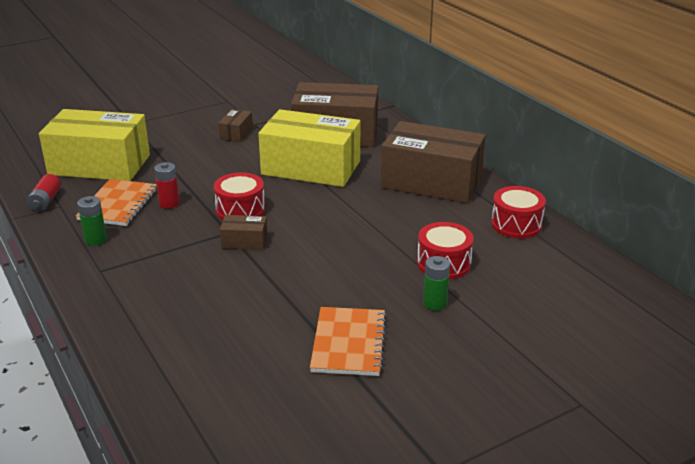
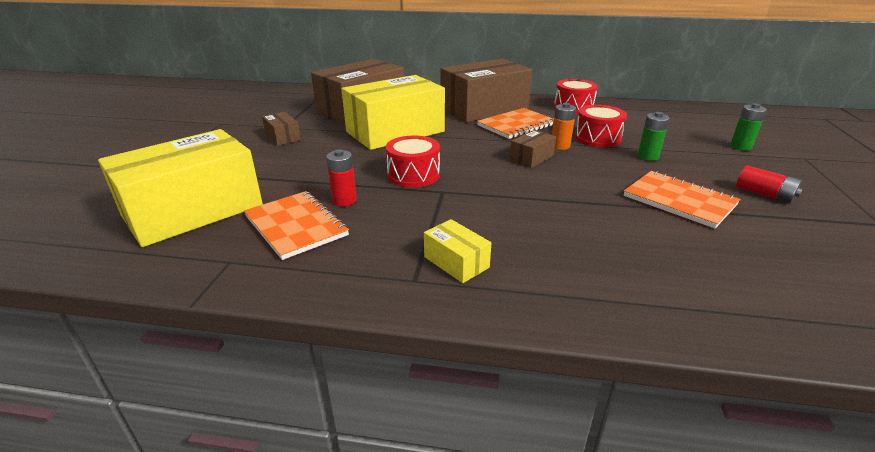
camera: 50 degrees left, 0 degrees up
red battery [27,174,61,212] -> red battery moved to [736,165,803,203]
green battery [77,196,107,245] -> green battery moved to [730,103,767,150]
brown box [220,215,268,250] -> brown box moved to [510,130,556,168]
none -> yellow box [424,219,491,283]
none -> orange notebook [477,108,554,139]
none -> orange battery [552,103,576,150]

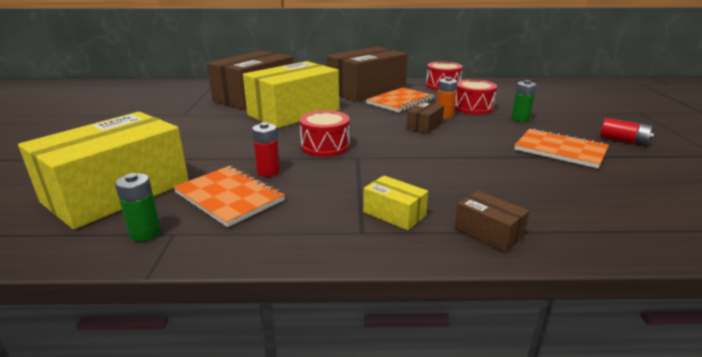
camera: 10 degrees left, 5 degrees down
brown box [262,112,301,146] -> brown box moved to [454,190,529,252]
green battery [730,103,767,150] -> green battery moved to [115,173,161,242]

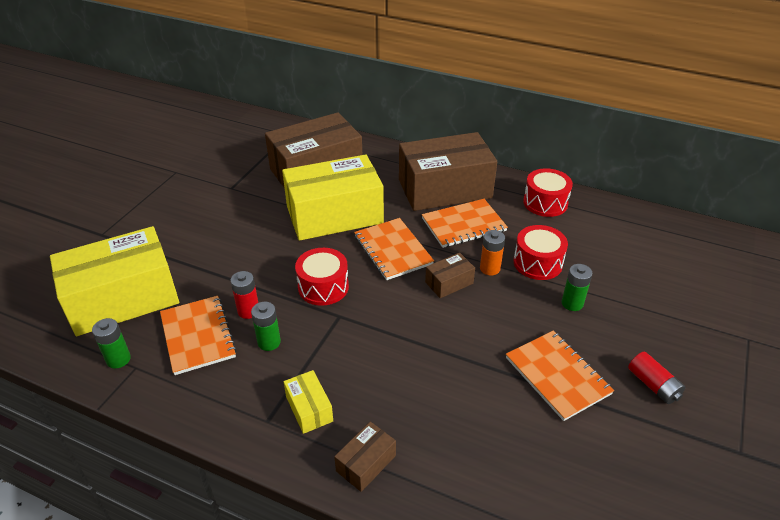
camera: 25 degrees right, 15 degrees up
brown box [454,190,529,252] -> brown box turned 60 degrees clockwise [334,422,396,492]
none -> green battery [251,302,281,351]
none -> orange notebook [354,218,434,280]

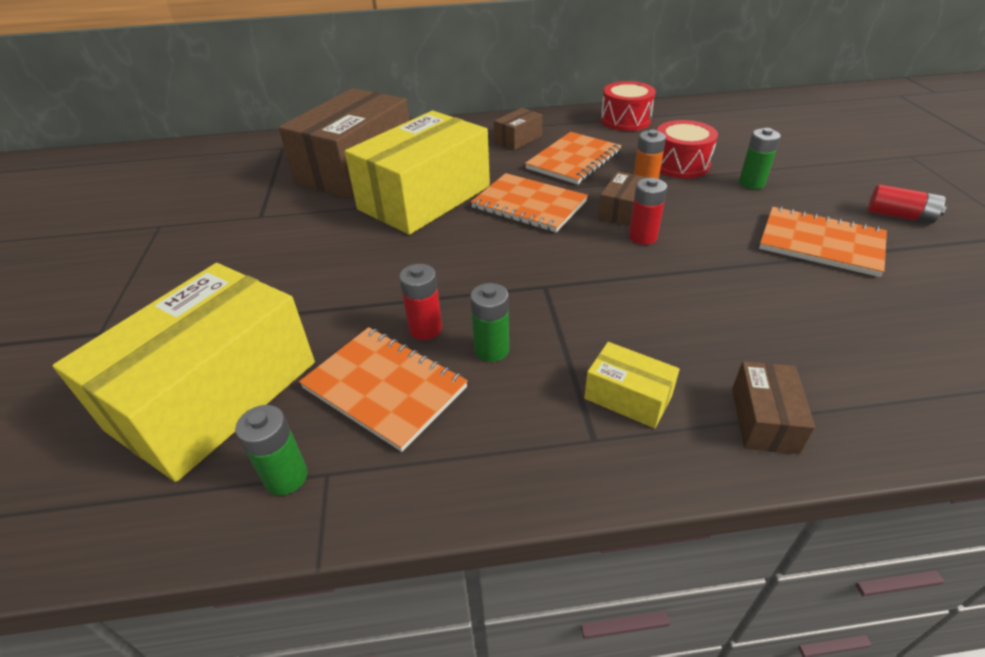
camera: 30 degrees left, 0 degrees up
red drum [295,248,349,306] -> none
brown box [399,132,497,211] -> brown box [494,108,543,150], size x0.42
none -> red battery [629,178,667,245]

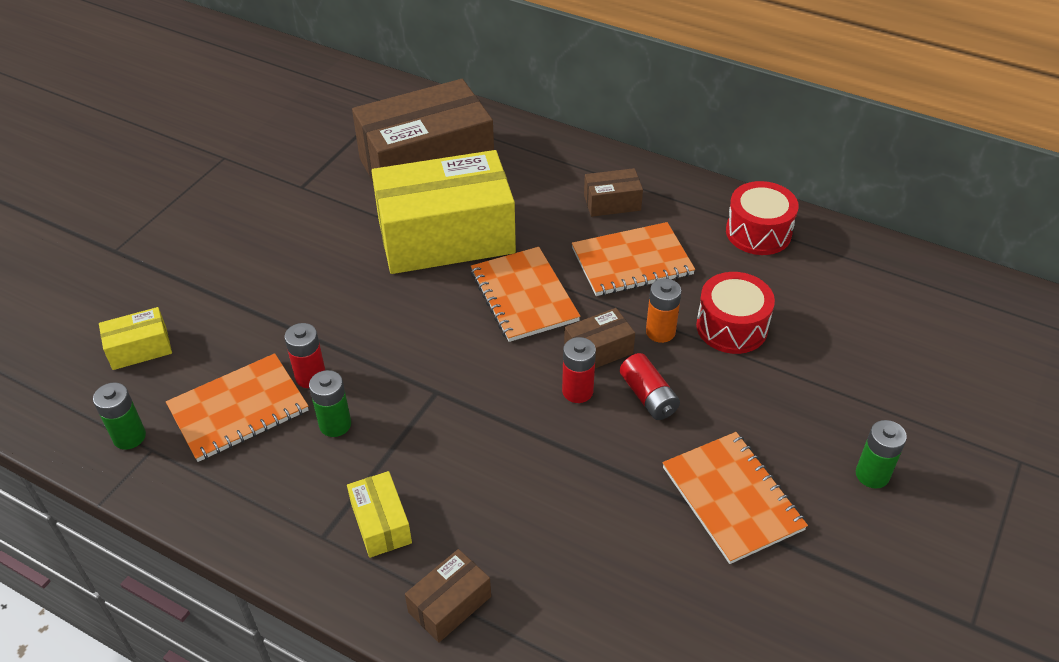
camera: 35 degrees right, 5 degrees up
yellow box [53,263,315,482] -> yellow box [99,307,172,370], size x0.42
orange notebook [299,327,468,452] -> orange notebook turned 75 degrees clockwise [166,353,308,462]
green battery [739,128,781,189] -> green battery moved to [856,420,907,489]
red battery [868,184,946,224] -> red battery moved to [620,353,680,420]

